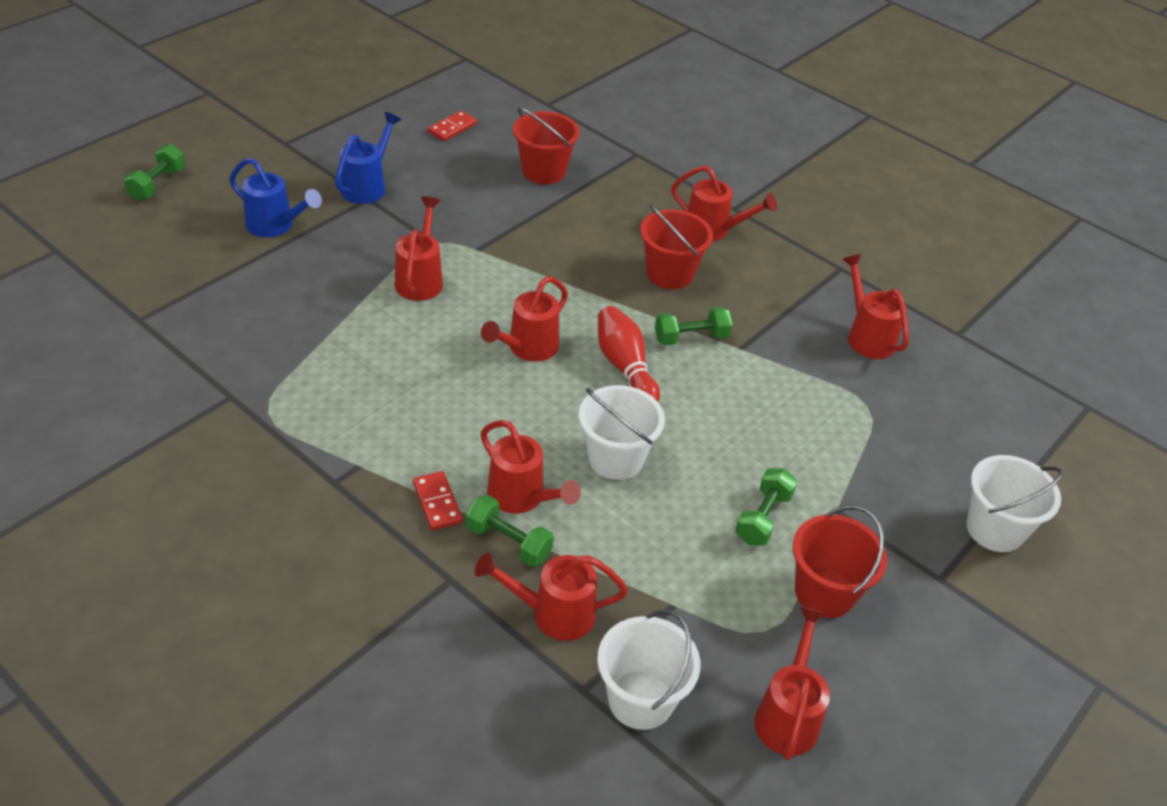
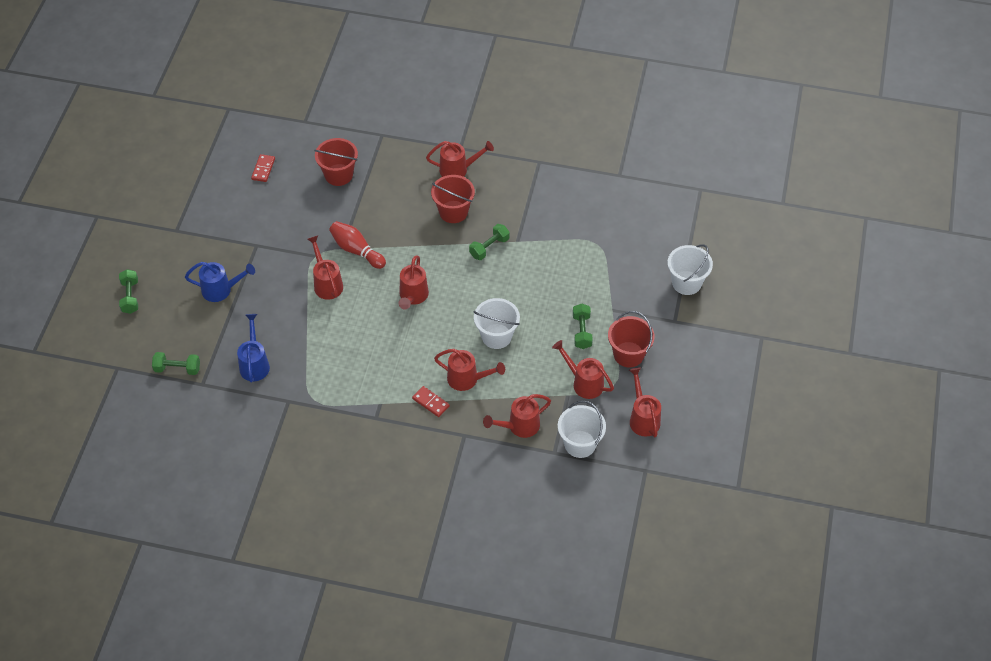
camera: 25 degrees left, 10 degrees up
blue watering can [335,112,401,204] -> blue watering can moved to [237,314,270,382]
green dumbbell [466,495,554,567] -> green dumbbell moved to [152,352,200,375]
red bowling pin [598,306,660,402] -> red bowling pin moved to [329,221,386,269]
red watering can [842,254,909,359] -> red watering can moved to [552,340,614,399]

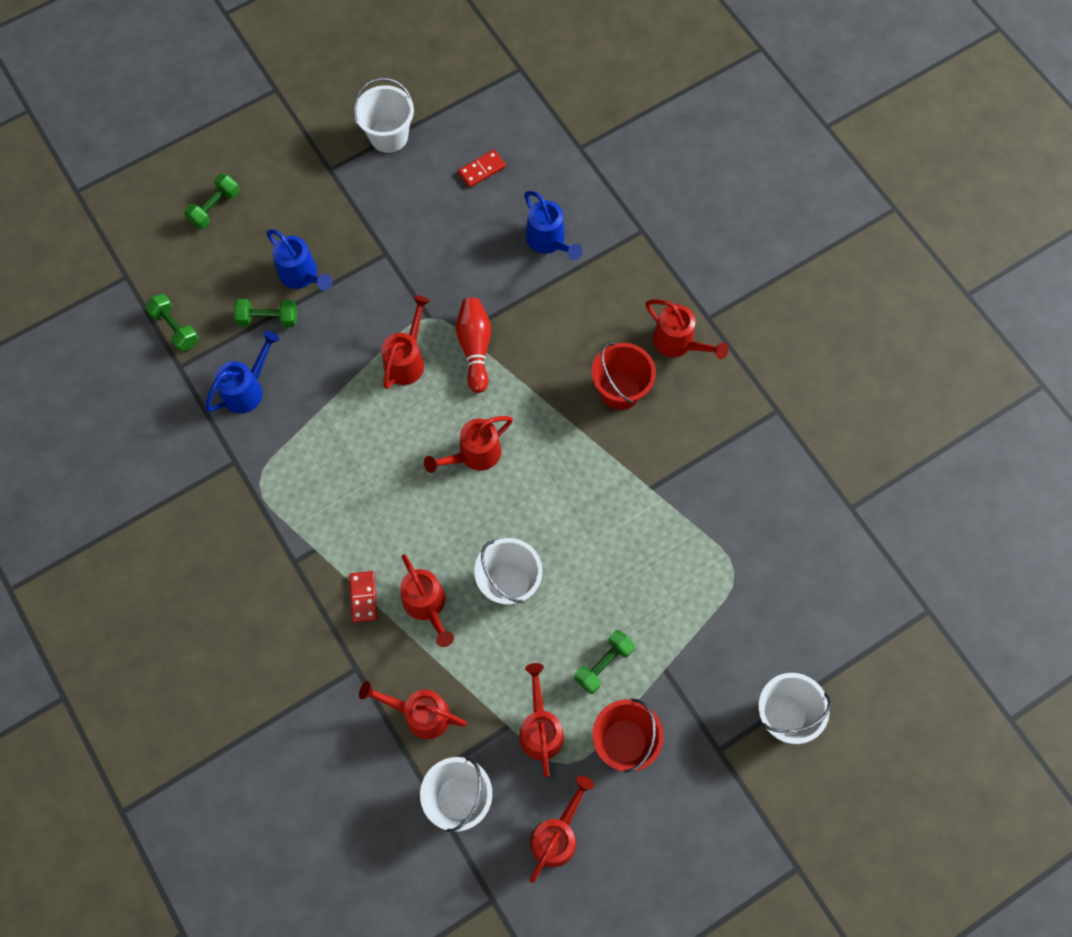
camera: 45 degrees right, 15 degrees up
red bucket [314,138,358,186] -> blue watering can [524,191,583,260]
green dumbbell [469,224,510,260] -> green dumbbell moved to [234,299,297,327]
none -> white bucket [354,78,414,153]

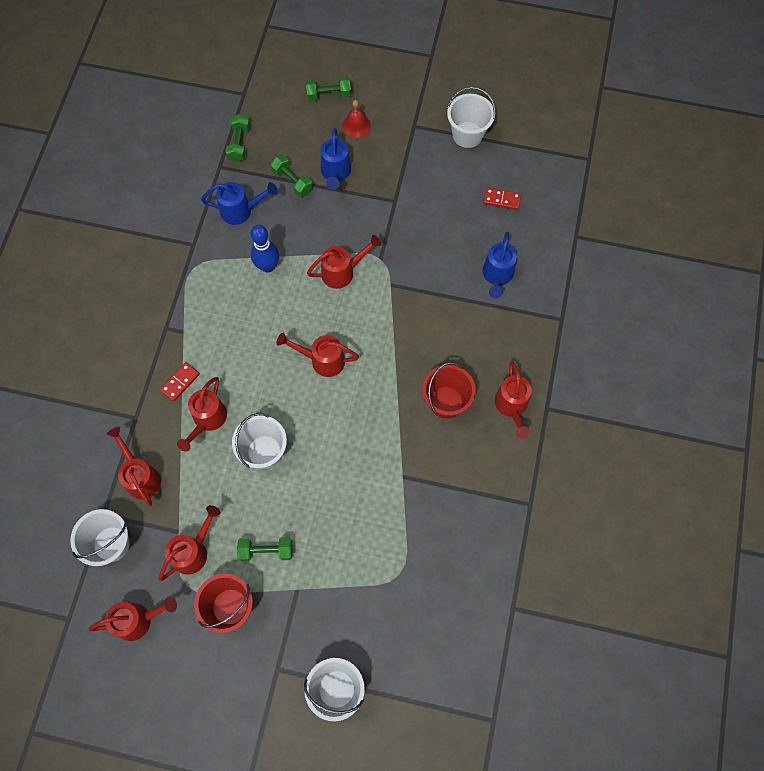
camera: 45 degrees right, 0 degrees up
red bowling pin [456,298,491,393] -> none
none -> blue bowling pin [251,225,279,273]
none -> red bell [342,100,371,138]

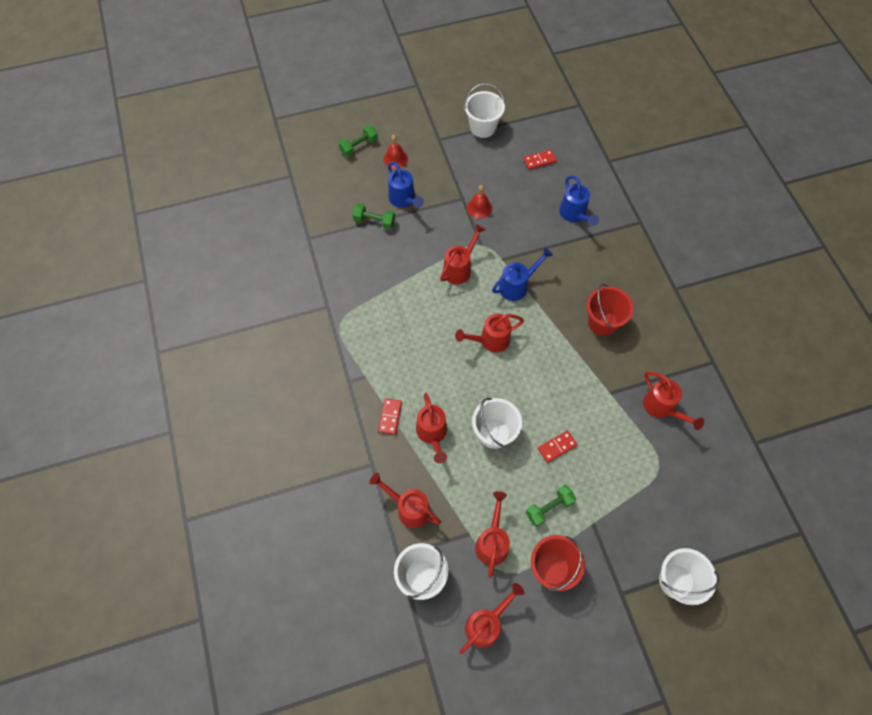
camera: 30 degrees left, 5 degrees down
blue watering can [201,182,278,225] -> blue watering can moved to [492,247,553,301]
green dumbbell [225,114,250,162] -> none
blue bowling pin [251,225,279,273] -> none
red watering can [495,362,532,439] -> red watering can moved to [643,371,704,430]
none -> red bell [467,185,492,219]
none -> red domino [538,430,577,463]

